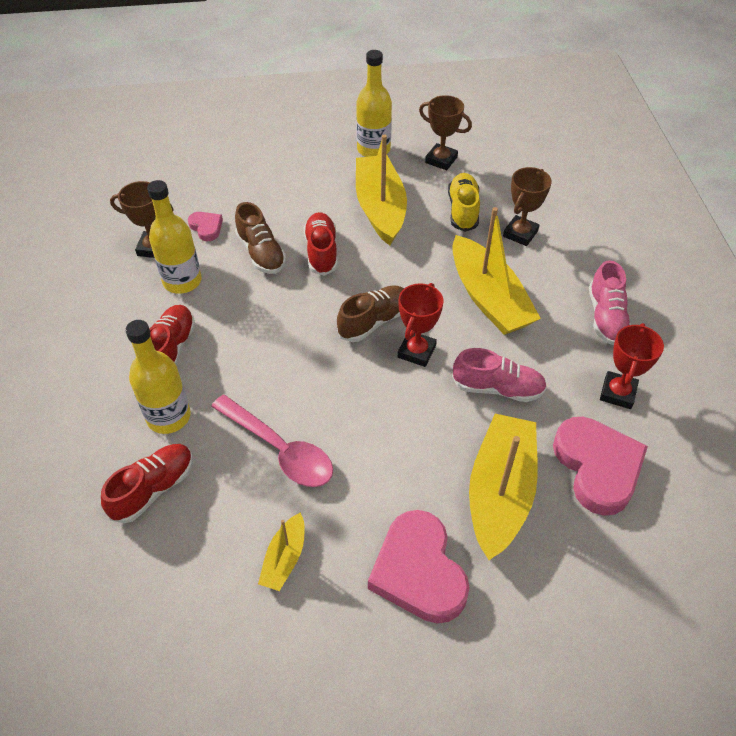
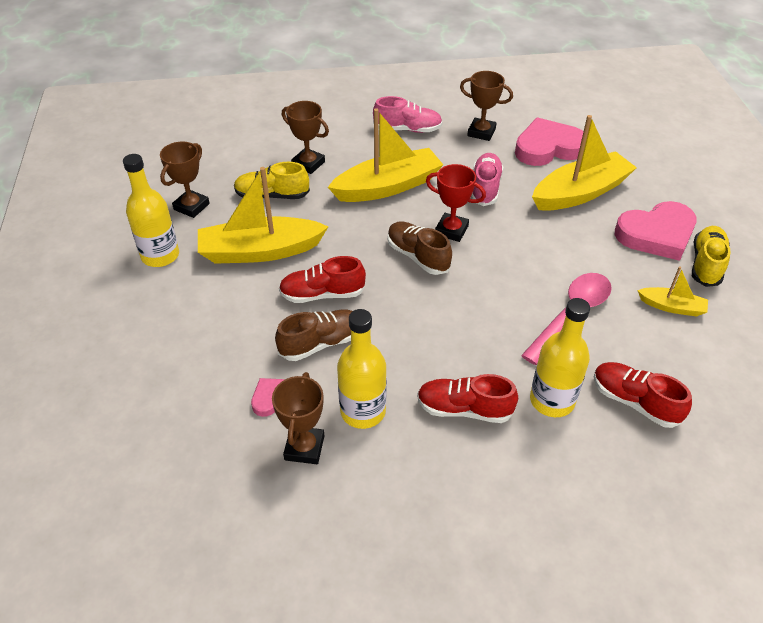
camera: 90 degrees left, 5 degrees down
yellow boat [469,414,538,560] -> yellow boat turned 135 degrees clockwise [532,115,637,211]
red trophy [600,323,664,409] -> brown trophy [460,71,513,141]
none -> yellow shoe [692,226,731,287]

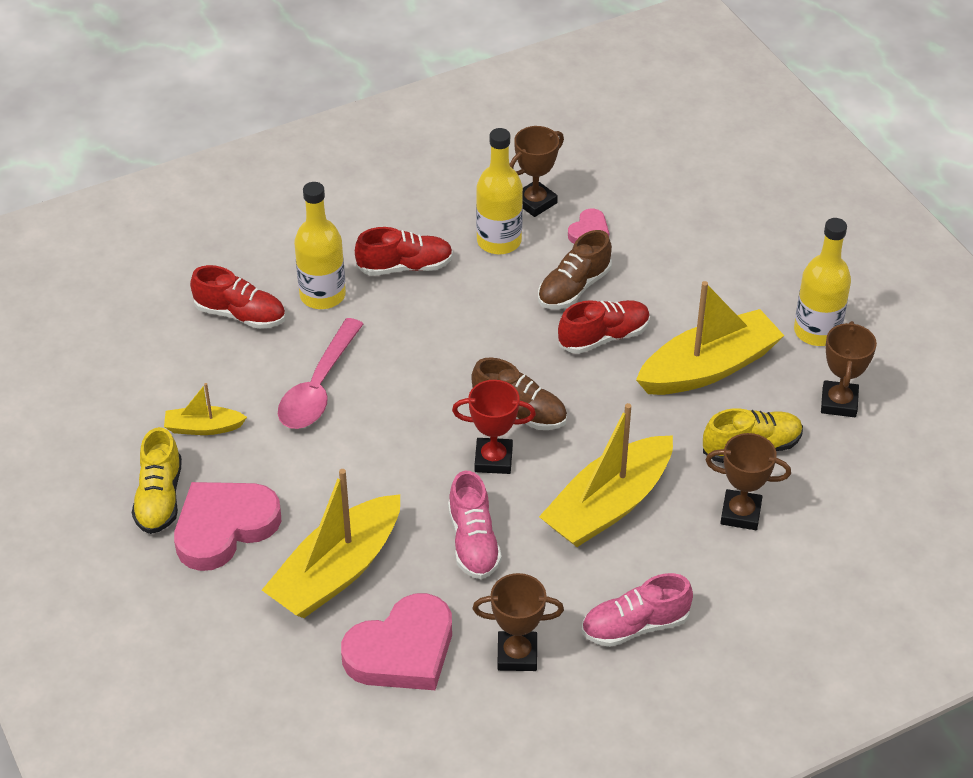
camera: 160 degrees right, 0 degrees up
brown trophy [272,372,324,464] -> brown trophy turned 60 degrees clockwise [509,126,564,217]

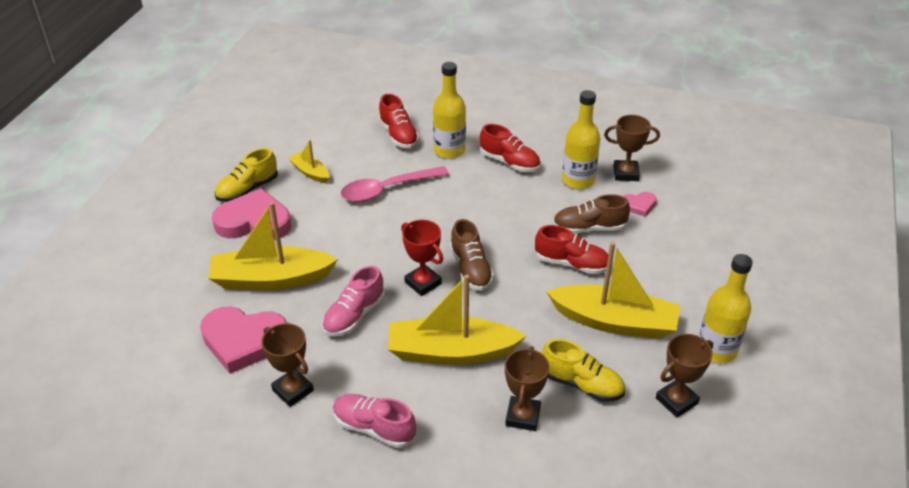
camera: 45 degrees right, 5 degrees down
brown trophy [706,433,791,530] -> brown trophy turned 45 degrees clockwise [505,346,550,431]

